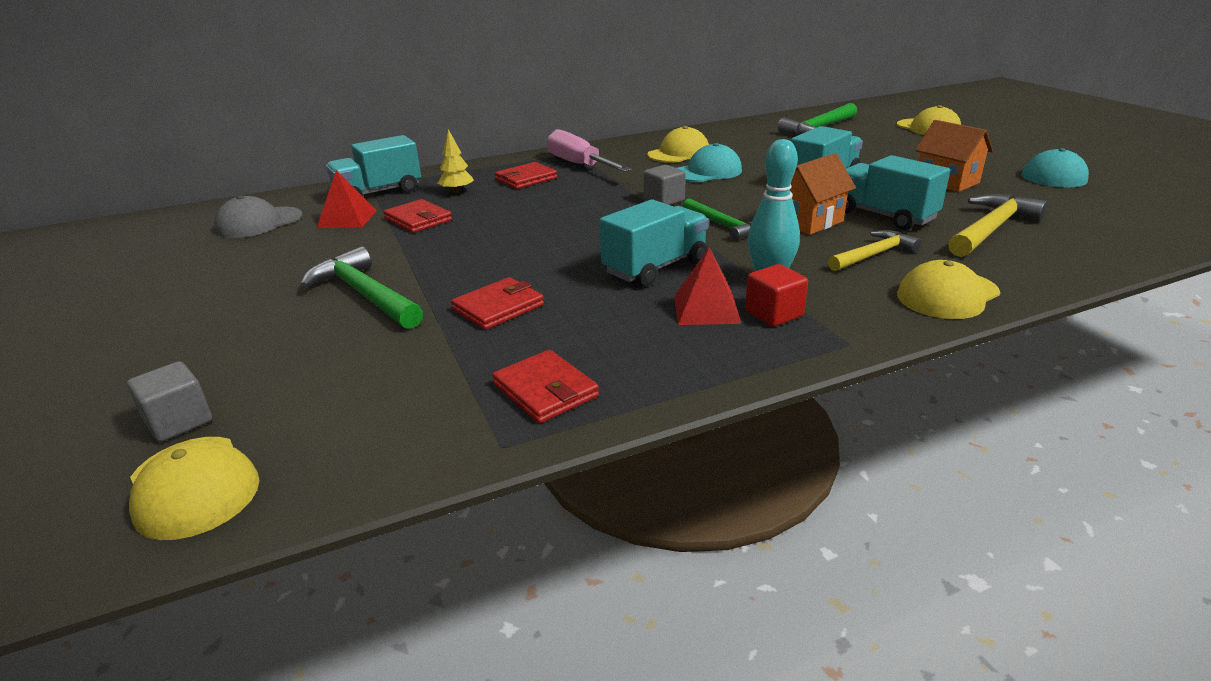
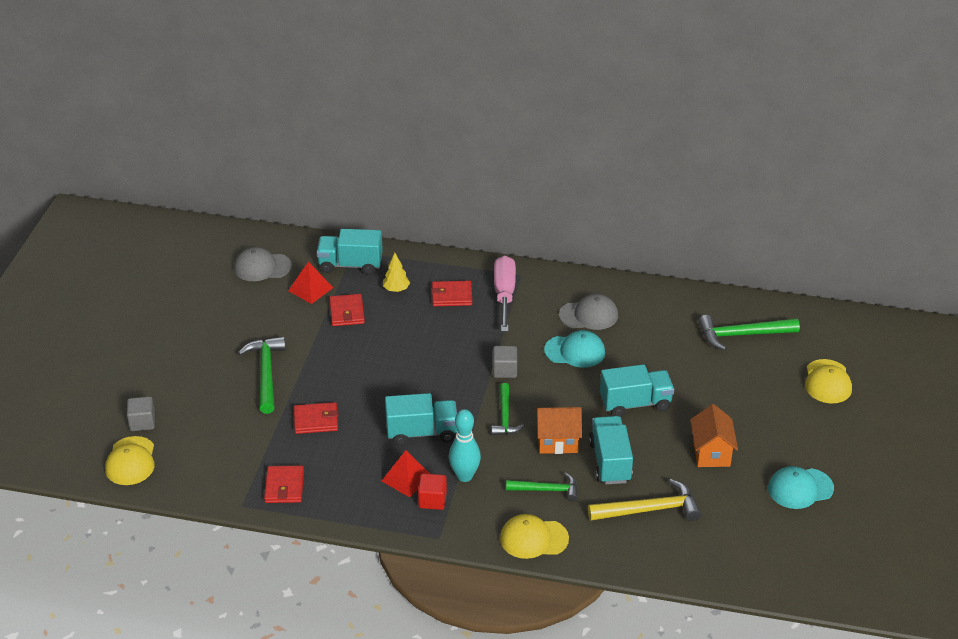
camera: 35 degrees right, 10 degrees up
yellow cap [647,126,709,163] -> grey cap [559,294,618,330]
yellow hammer [828,230,922,271] -> green hammer [506,473,578,502]

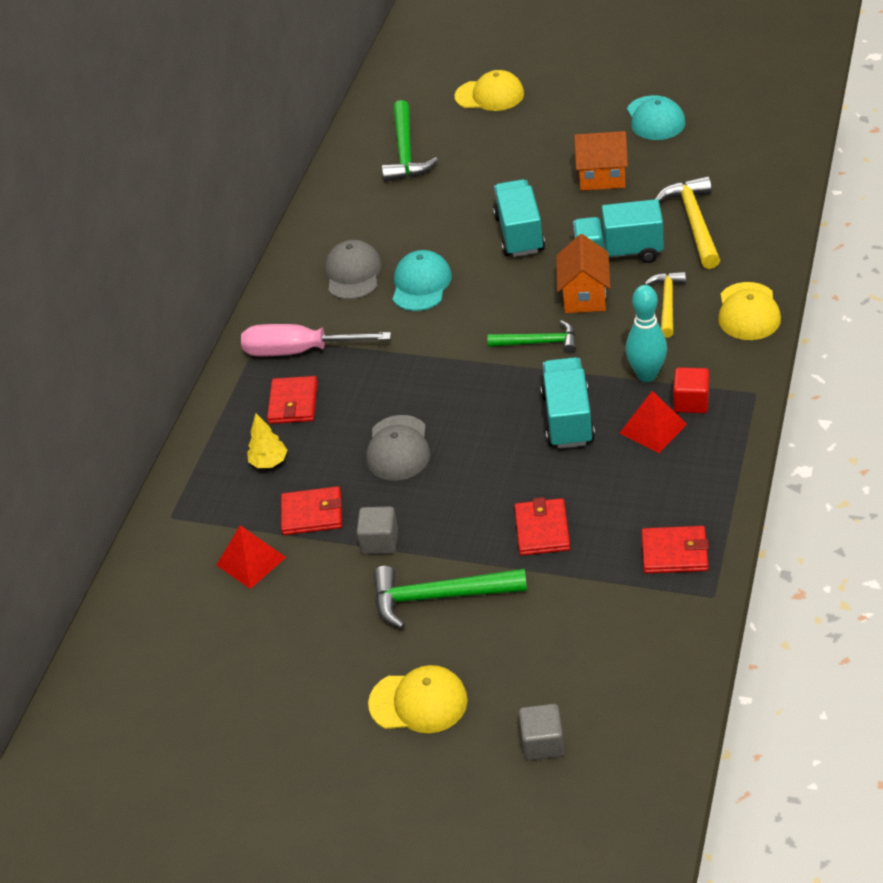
camera: 80 degrees left, 5 degrees up
yellow cap [105,436,155,485] -> yellow cap moved to [368,665,468,733]
grey cap [234,247,292,281] -> grey cap moved to [366,415,430,481]
turquoise truck [317,229,383,275] -> none
grey cube [493,346,517,378] -> grey cube moved to [356,507,398,554]
green hammer [506,473,578,502] -> yellow hammer [644,272,686,337]

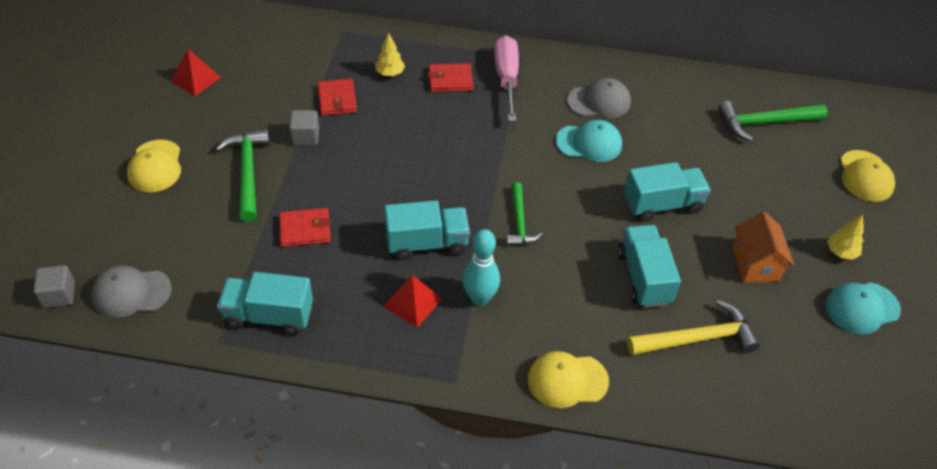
camera: 75 degrees right, 5 degrees up
red pyramid [217,525,286,589] -> red pyramid moved to [170,49,221,96]
grey cap [366,415,430,481] -> grey cap moved to [91,266,172,318]
grey cube [519,704,564,760] -> grey cube moved to [33,265,75,308]
orange house [556,234,610,313] -> none
red wallet [641,526,709,574] -> turquoise truck [217,272,313,336]
yellow hammer [644,272,686,337] -> none
red cube [673,367,709,413] -> none
none -> yellow tree [827,214,864,260]

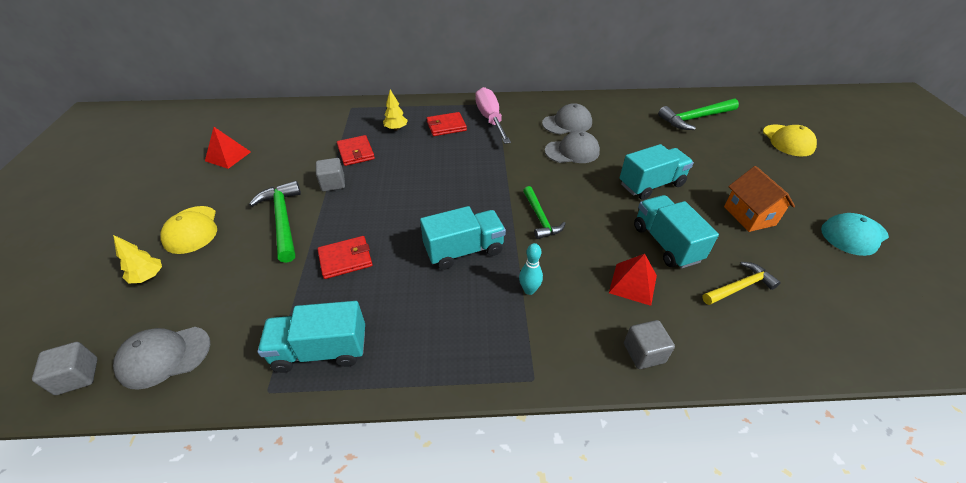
camera: 10 degrees left, 5 degrees down
red pyramid [383,275,442,327] -> red pyramid moved to [609,254,657,306]
turquoise bowling pin [463,229,500,306] -> turquoise bowling pin [519,243,543,295], size x0.64
yellow cap [528,351,609,408] -> grey cube [624,320,675,369]
turquoise cap [555,120,622,162] -> grey cap [545,131,600,163]
yellow hammer [627,300,760,355] -> yellow hammer [702,262,781,305], size x0.66
yellow tree [827,214,864,260] -> yellow tree moved to [113,235,162,284]

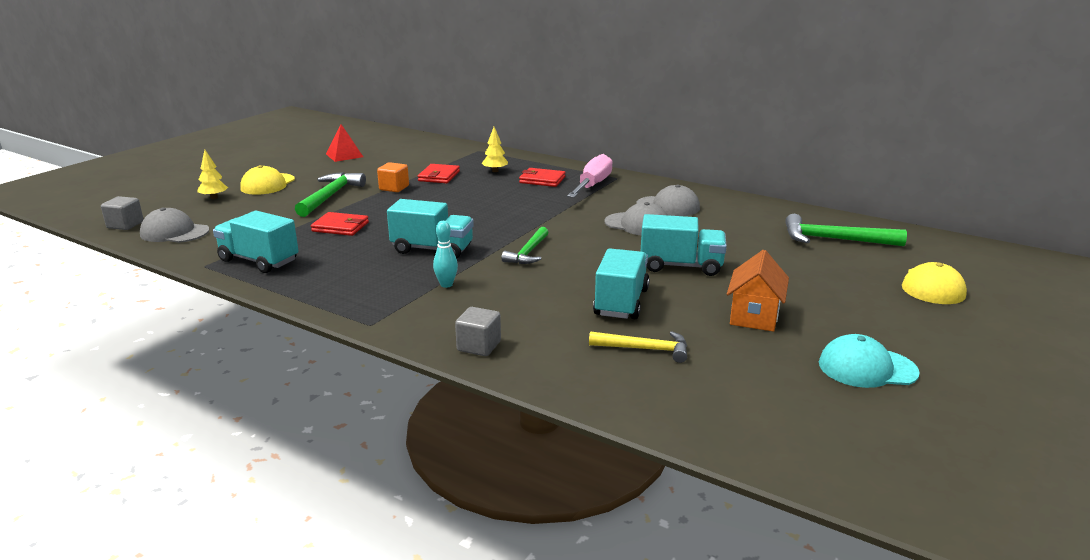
camera: 35 degrees right, 20 degrees down
grey cube [316,158,345,192] -> orange cube [377,162,409,192]
red pyramid [609,254,657,306] -> none

